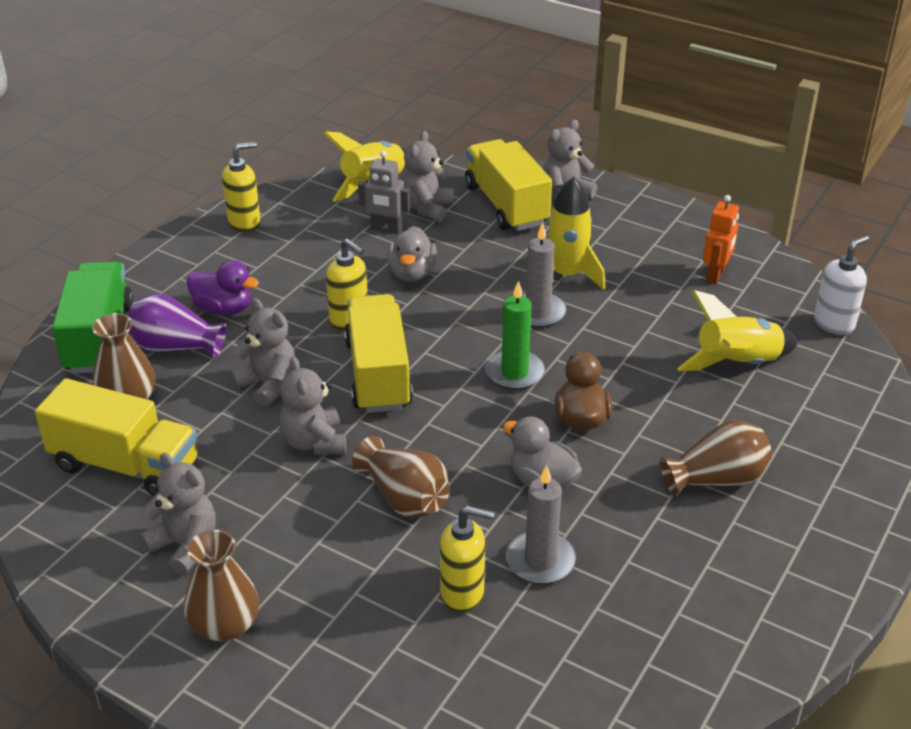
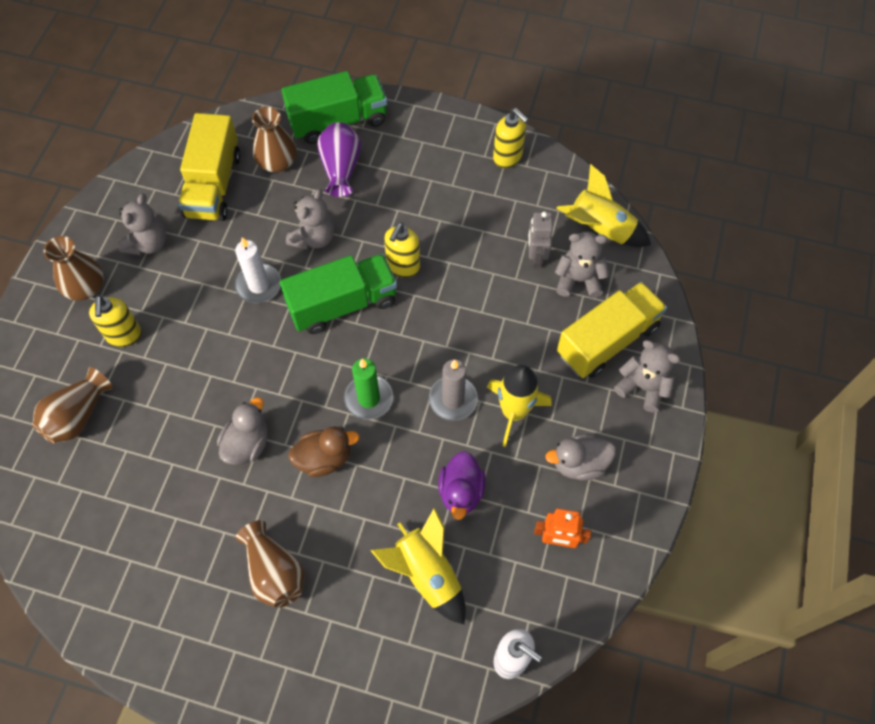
camera: 75 degrees right, 25 degrees up
purple duck [186,260,259,315] -> purple duck moved to [438,451,486,520]
grey teddy bear [279,356,346,455] -> white candle [235,237,281,303]
yellow truck [344,294,413,413] -> green truck [280,254,397,334]
brown vase [352,436,450,518] -> brown vase moved to [32,367,113,443]
grey duck [387,226,437,282] -> grey duck moved to [545,434,616,481]
yellow soap dispenser [440,506,495,613] -> yellow soap dispenser moved to [89,295,142,347]
grey candle [506,465,576,584] -> none

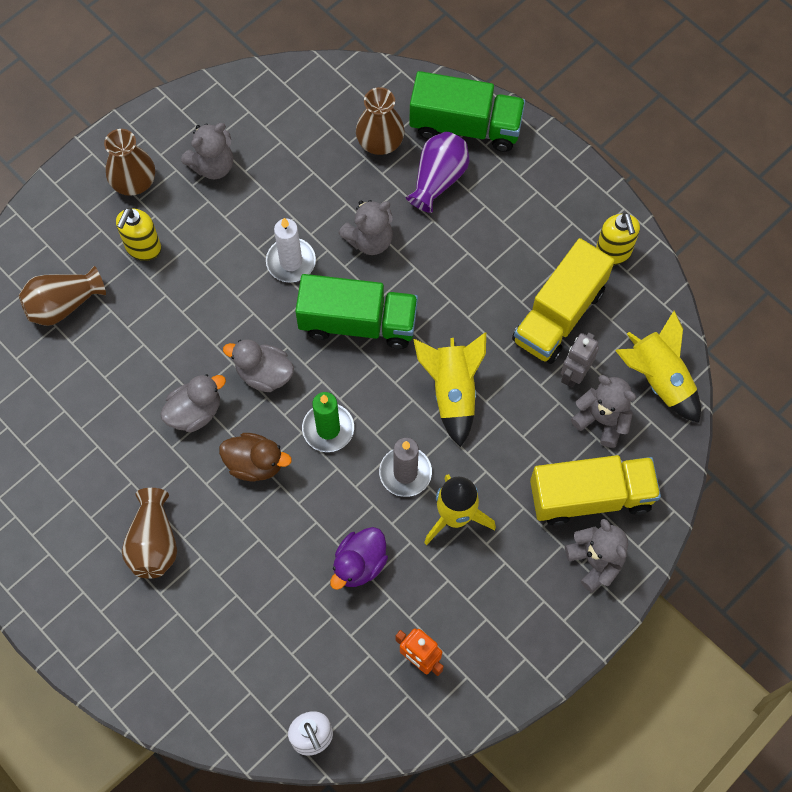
camera: 30 degrees right, 5 degrees up
yellow truck [178,113,240,221] -> yellow truck moved to [512,238,615,364]
yellow rocket [371,508,466,624] -> yellow rocket moved to [413,333,486,447]
yellow soap dispenser [384,223,420,278] -> none
grey duck [545,434,616,481] -> grey duck moved to [223,339,294,392]

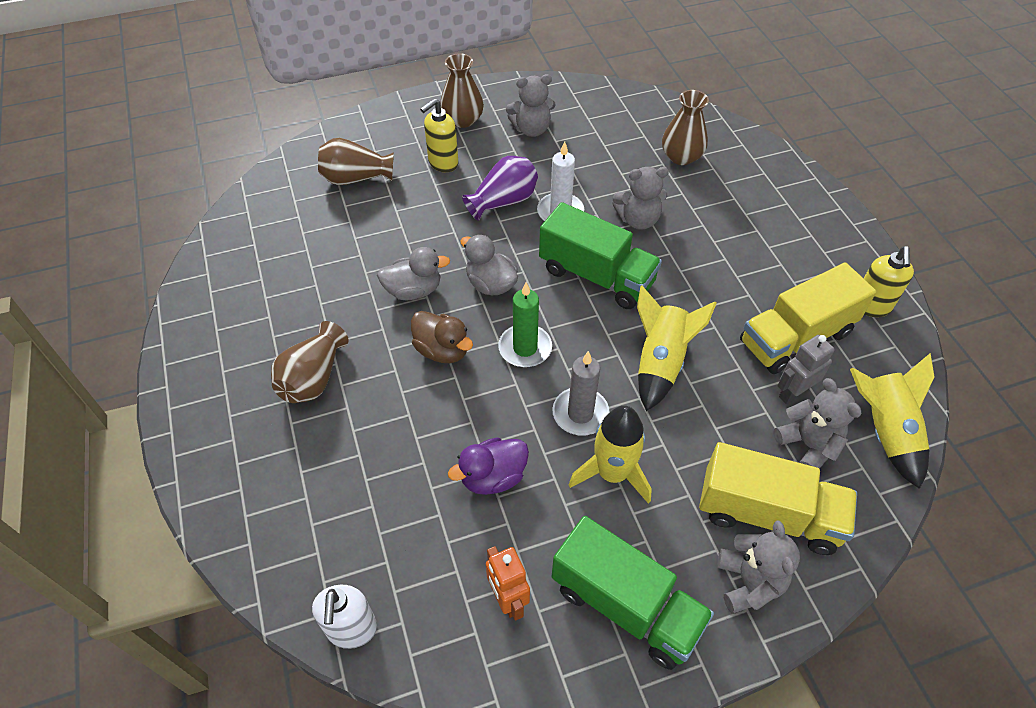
camera: 25 degrees right, 15 degrees down
purple vase [406,132,470,213] -> purple vase moved to [462,156,538,221]
green truck [409,71,525,152] -> green truck moved to [552,516,714,670]

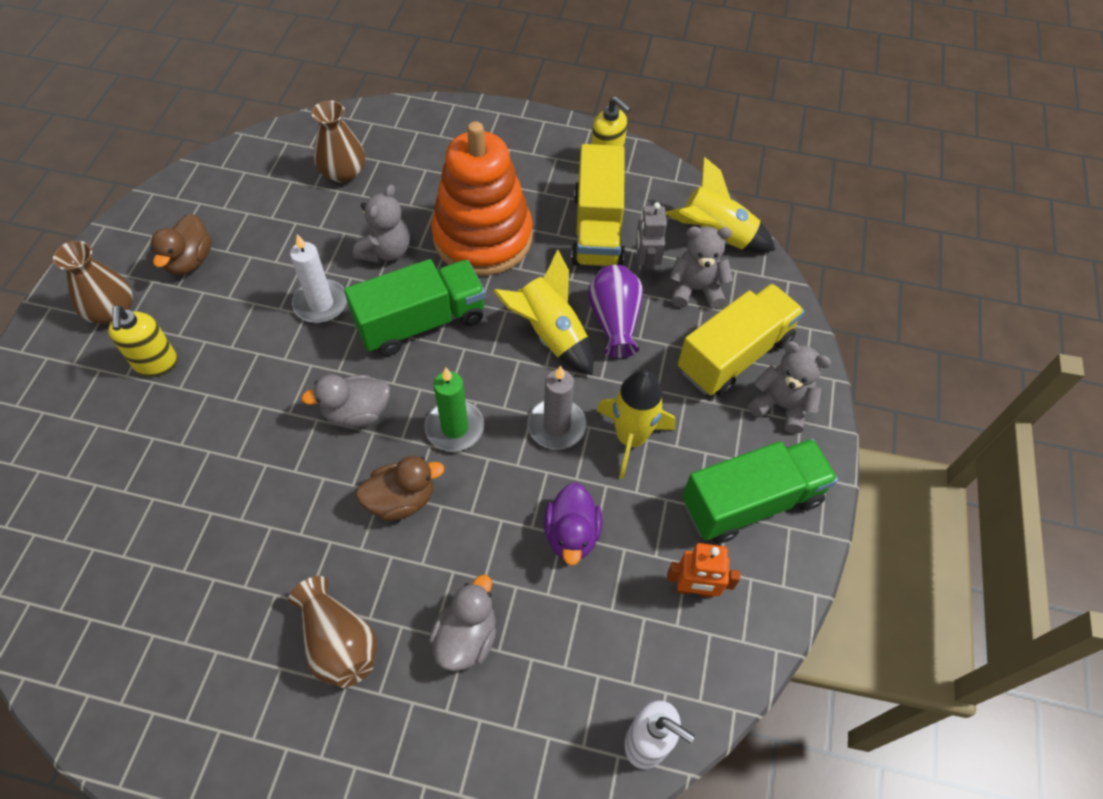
camera: 60 degrees left, 5 degrees up
brown vase [318,138,394,185] -> none
grey duck [377,247,450,300] -> grey duck moved to [429,575,496,671]
purple vase [462,156,538,221] -> purple vase moved to [588,265,643,358]
grey teddy bear [506,74,555,137] -> brown duck [150,214,212,275]
none -> orange stacking toy [431,121,533,276]

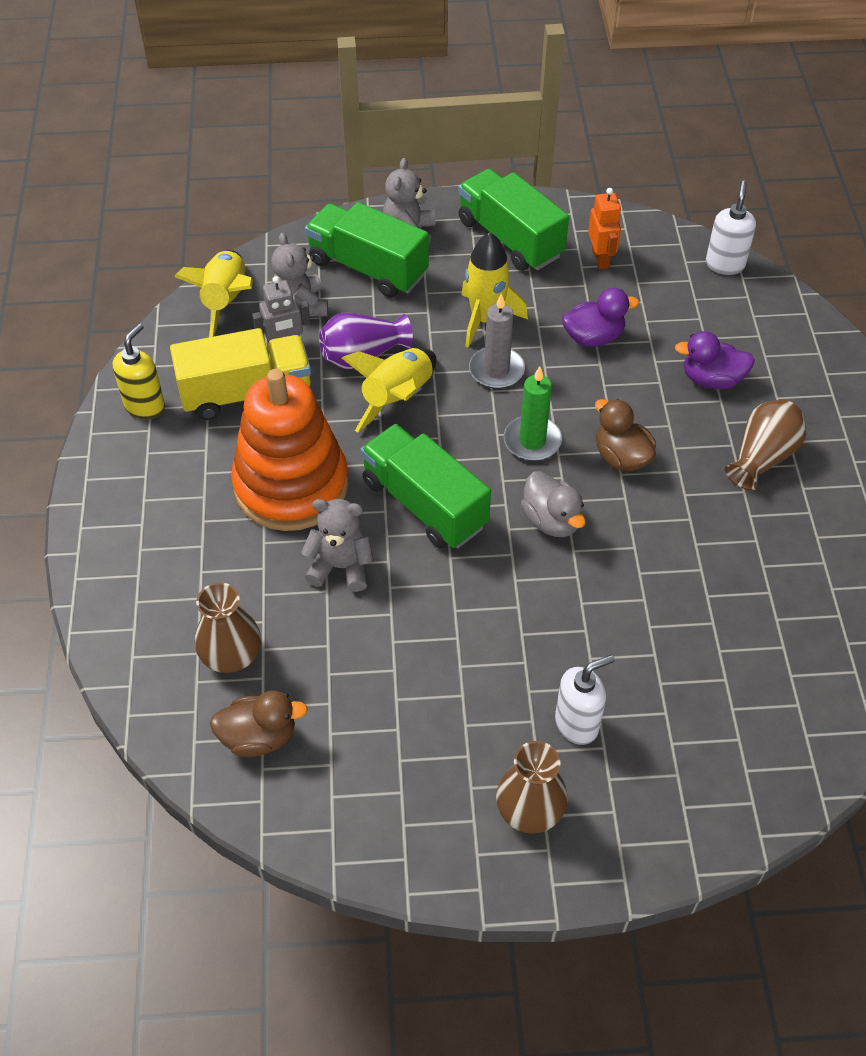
camera: 105 degrees left, 5 degrees down
yellow soap dispenser [108,305,178,377] -> white soap dispenser [555,655,615,745]
brown duck [150,214,212,275] -> brown duck moved to [210,691,308,757]
white candle [290,234,347,323] -> none
grey duck [429,575,496,671] -> purple duck [675,331,755,389]
yellow truck [678,284,805,396] -> green truck [305,202,429,298]

